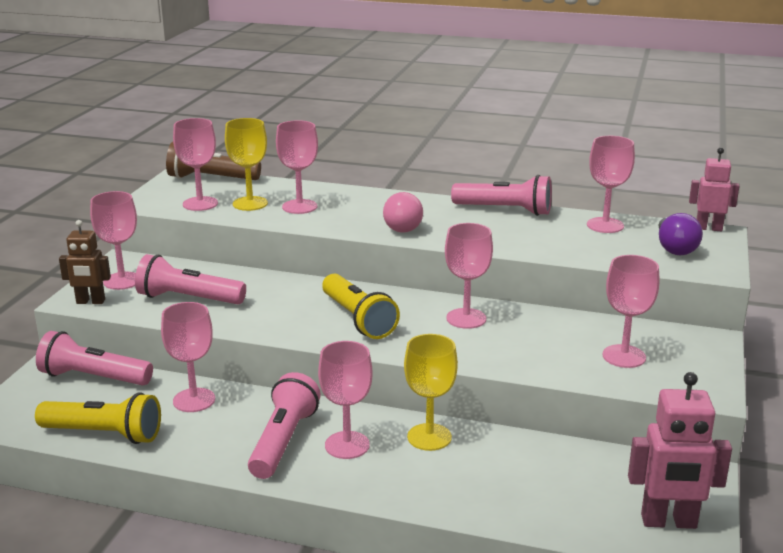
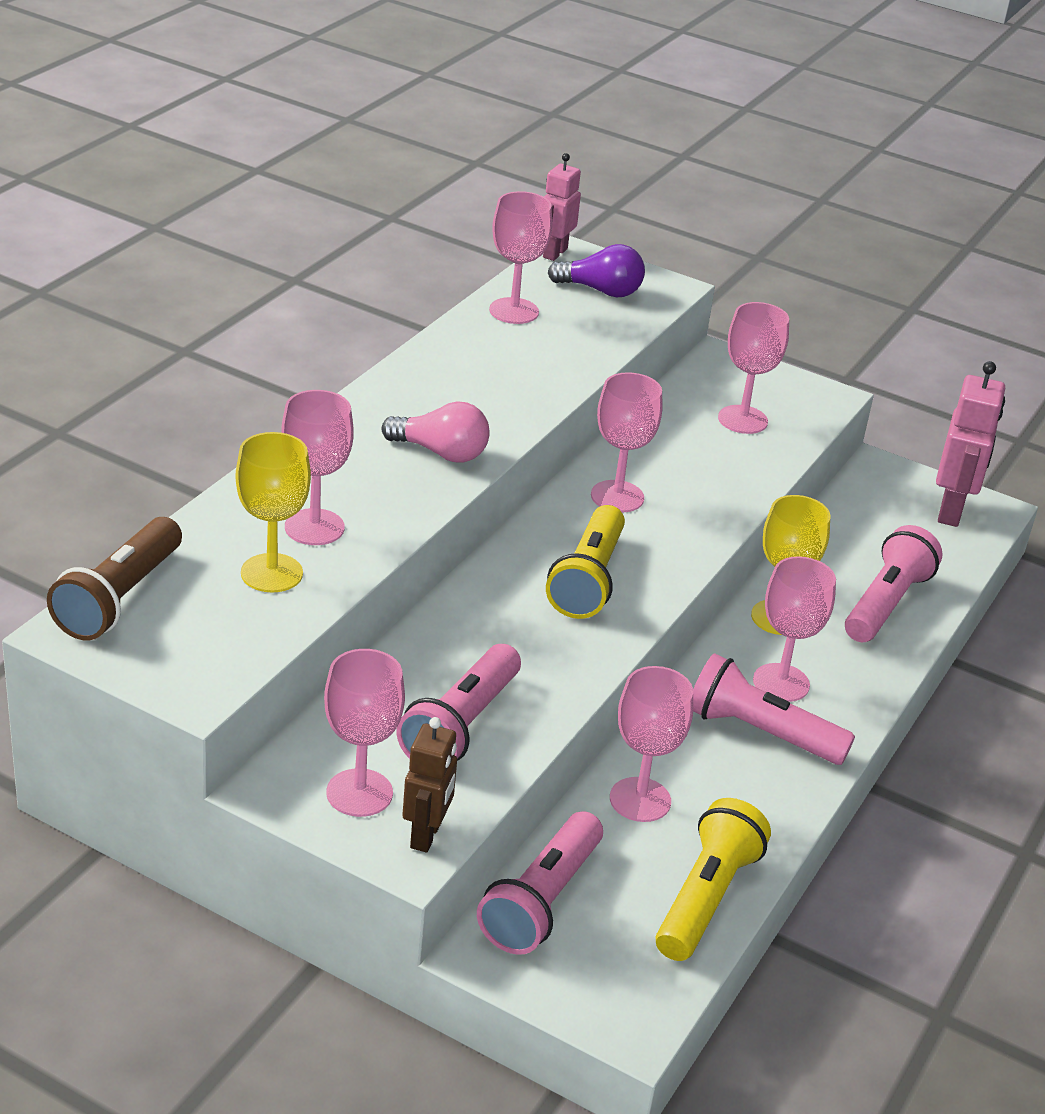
camera: 80 degrees left, 10 degrees up
pink goblet [173,118,218,211] -> none
yellow flashlight [322,274,400,339] -> yellow flashlight turned 120 degrees clockwise [546,505,625,619]
pink flashlight [451,175,552,216] -> pink flashlight moved to [845,525,943,642]

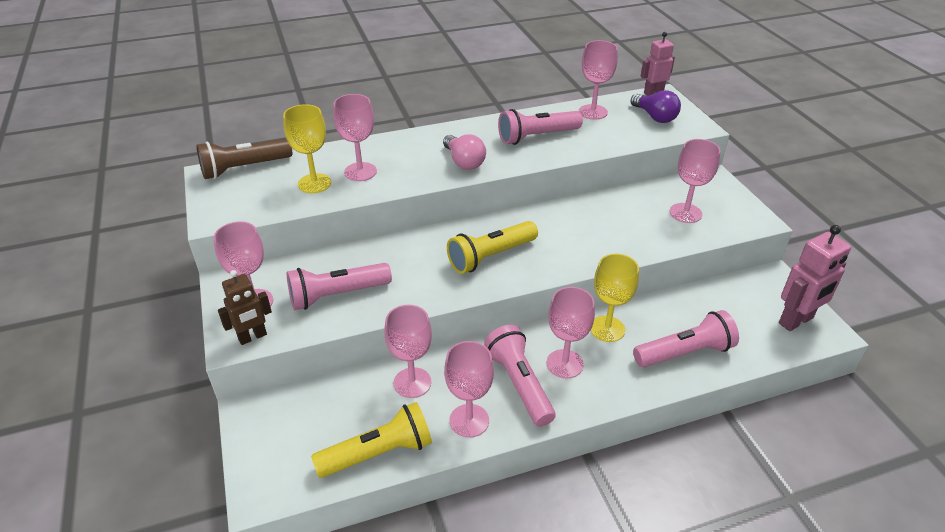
camera: 45 degrees right, 5 degrees up
pink flashlight [477,811,603,955] -> pink flashlight moved to [498,109,583,145]
pink goblet [591,372,663,513] -> pink goblet moved to [444,341,494,438]

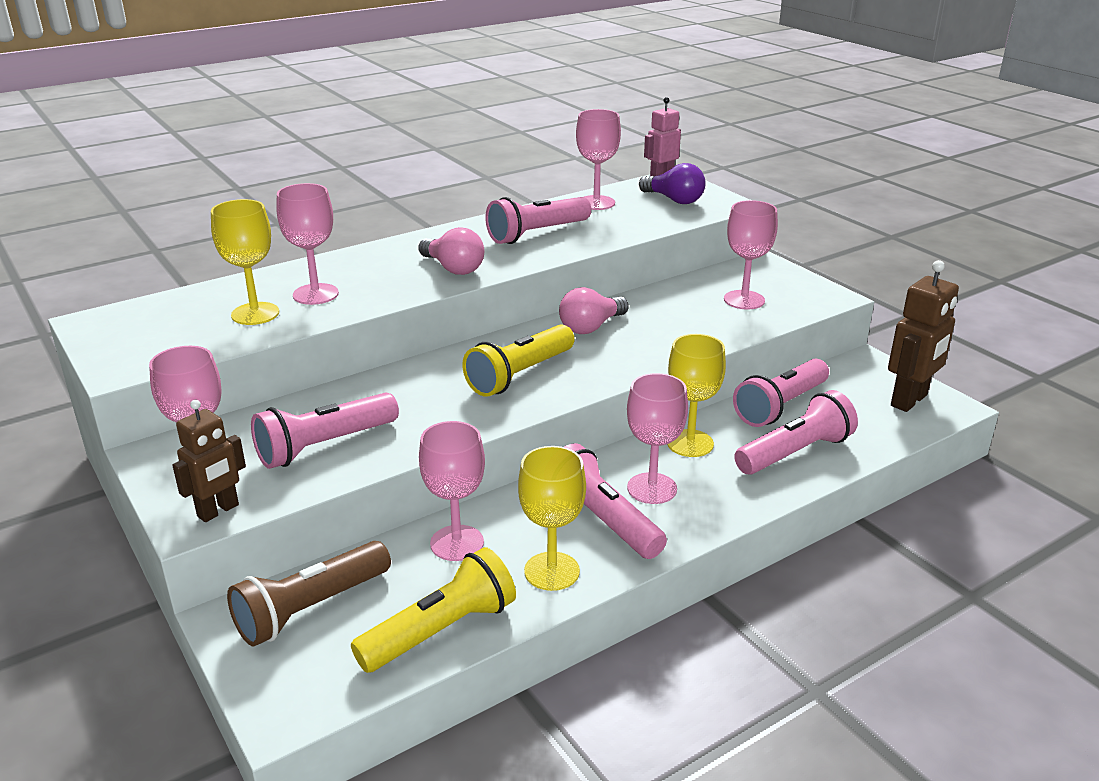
camera: 15 degrees left, 10 degrees down
brown flashlight [196,138,292,179] -> brown flashlight moved to [227,541,391,646]
pink goblet [444,341,494,438] -> yellow goblet [518,446,586,591]
pink robot [779,225,851,331] -> brown robot [888,260,959,412]
none -> pink light bulb [559,287,629,334]
none -> pink flashlight [733,359,829,427]

